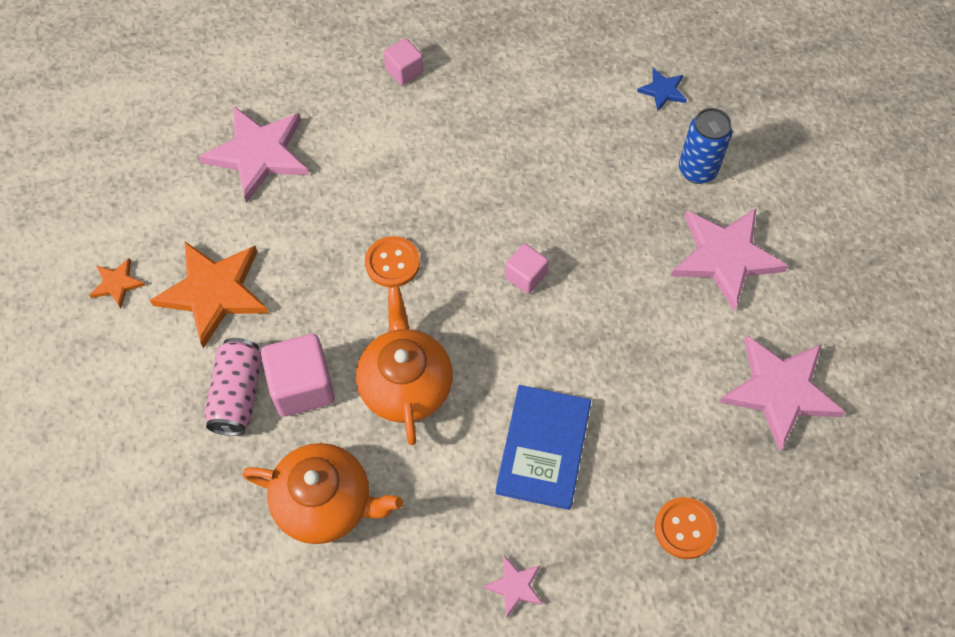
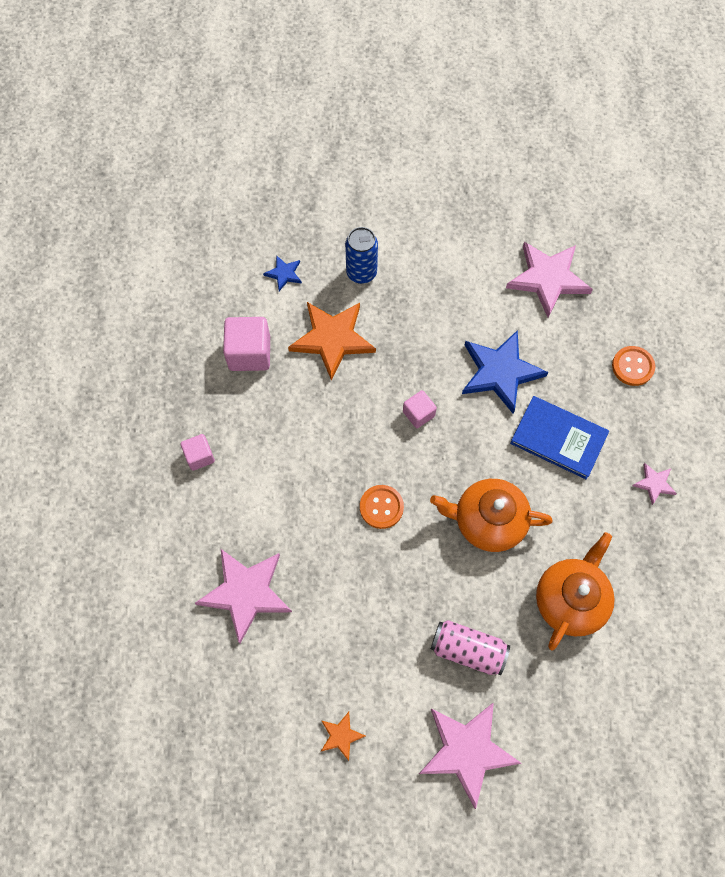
camera: 75 degrees left, 5 degrees up
orange star [150,242,269,348] -> orange star moved to [288,302,376,381]
pink cube [261,334,335,417] -> pink cube moved to [223,317,270,371]
pink star [671,208,788,311] -> pink star moved to [419,703,522,809]
none -> blue star [462,330,548,414]

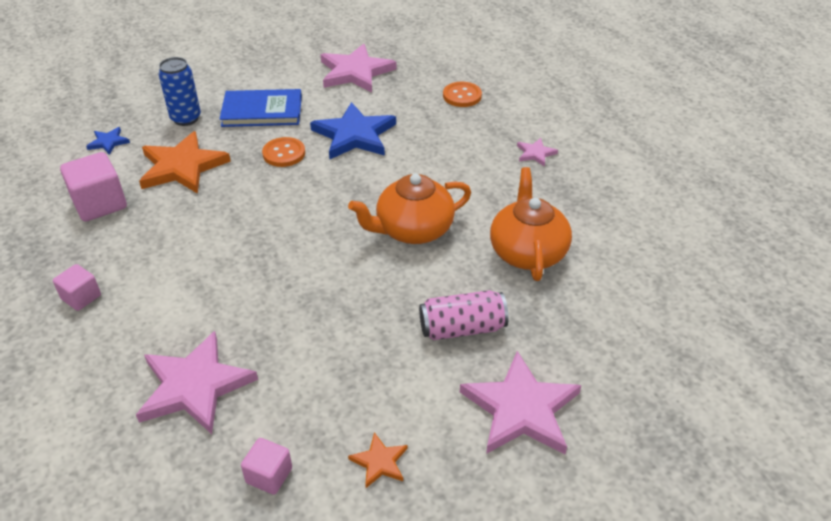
camera: 30 degrees left, 25 degrees down
orange button [360,485,404,529] -> orange button moved to [262,137,305,167]
pink cube [403,390,437,428] -> pink cube moved to [241,438,292,495]
blue book [510,396,609,479] -> blue book moved to [219,89,302,127]

